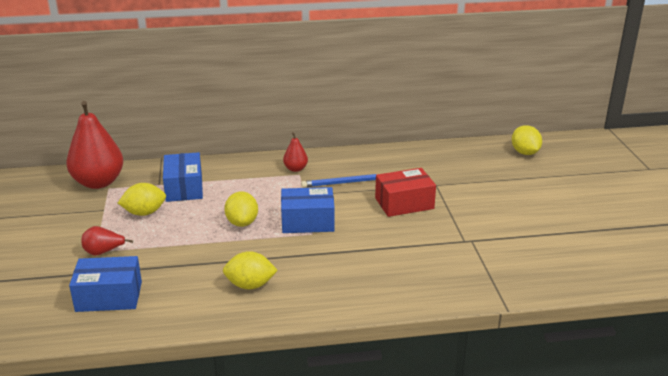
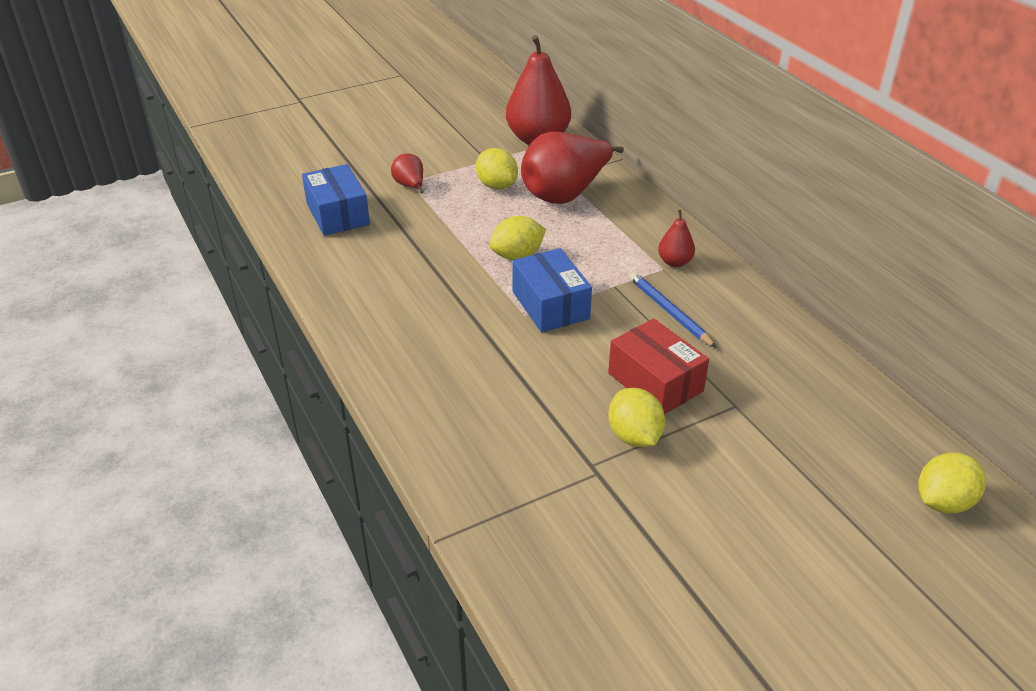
camera: 70 degrees right, 10 degrees up
blue box [163,152,203,202] -> red pear [521,132,624,204]
yellow lemon [223,251,278,289] -> yellow lemon moved to [609,388,665,447]

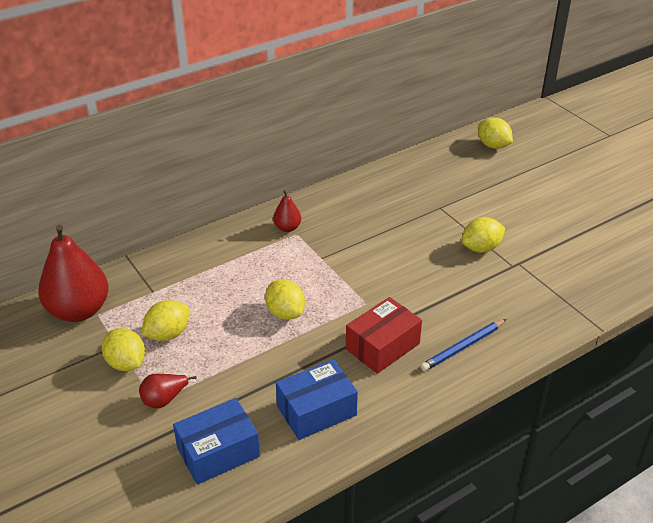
camera: 95 degrees left, 0 degrees up
blue box [512,248,592,332] -> blue box moved to [276,359,358,440]
red pear [521,132,624,204] -> none
red box [608,318,709,414] -> red box moved to [346,297,422,374]
blue pencil [629,272,717,348] -> blue pencil moved to [420,319,507,371]
none -> yellow lemon [102,328,145,371]

